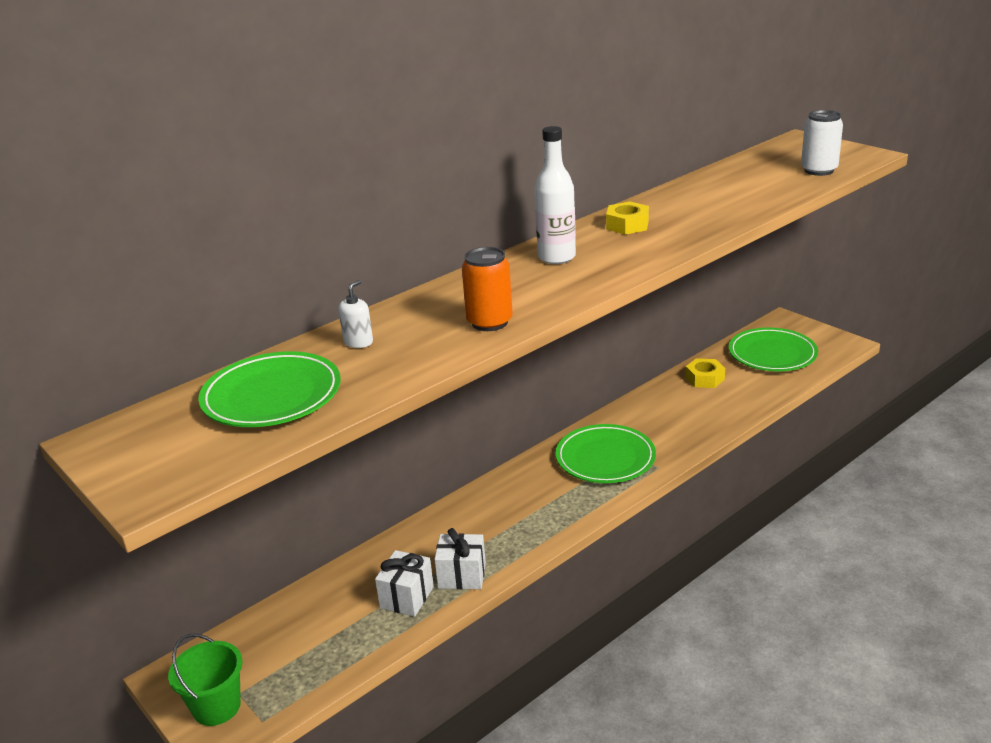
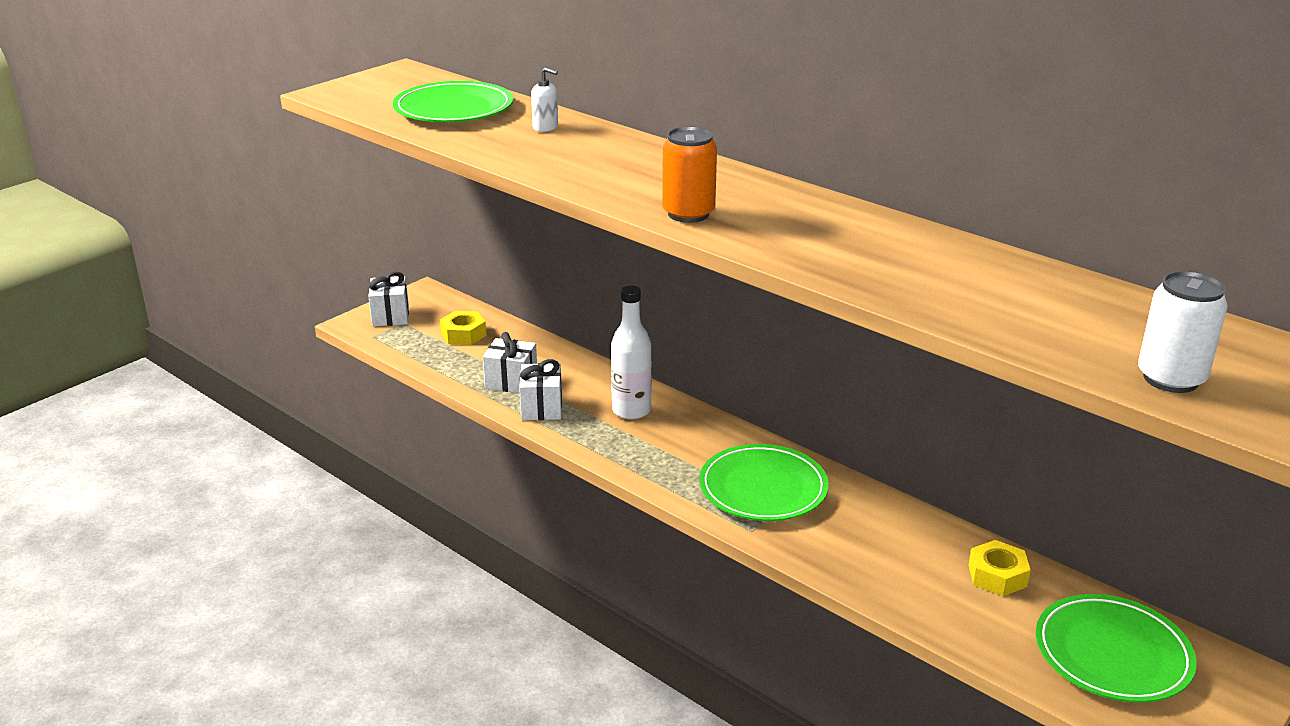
camera: 80 degrees right, 0 degrees up
green bucket [168,634,242,726] -> white gift [369,272,409,327]
orange can [462,247,513,331] -> orange can moved to [662,126,717,223]
white bottle [535,126,576,264] -> white bottle moved to [611,285,652,420]
yellow nut [606,201,649,235] -> yellow nut moved to [440,311,487,345]

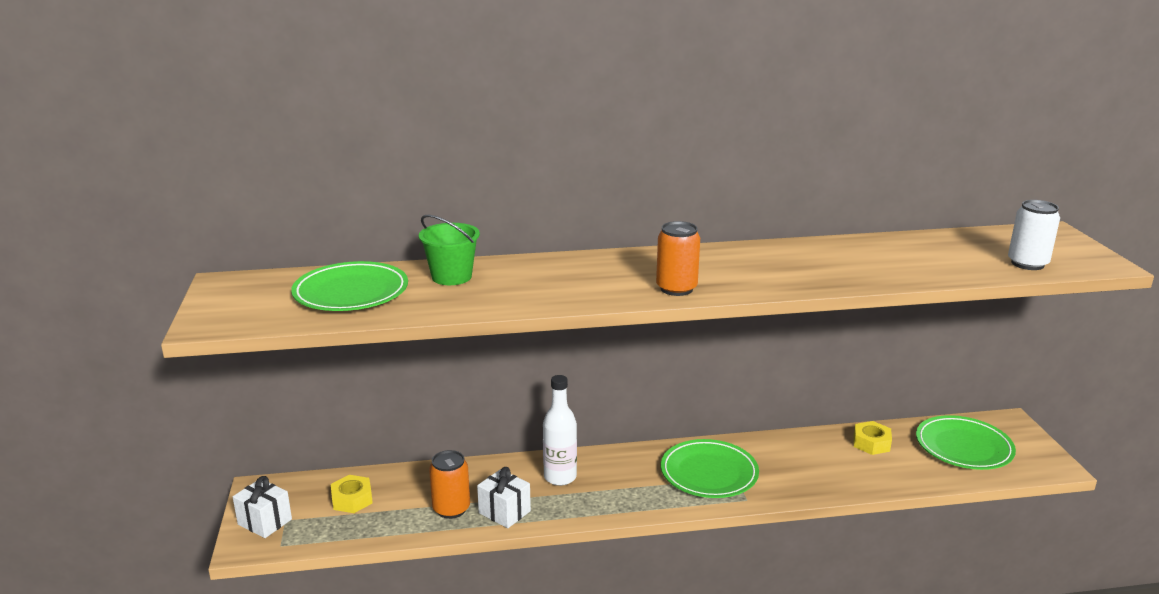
camera: 50 degrees left, 5 degrees down
white gift [483,332,537,393] -> orange can [429,450,470,519]
white soap dispenser [531,68,558,132] -> green bucket [419,215,480,285]

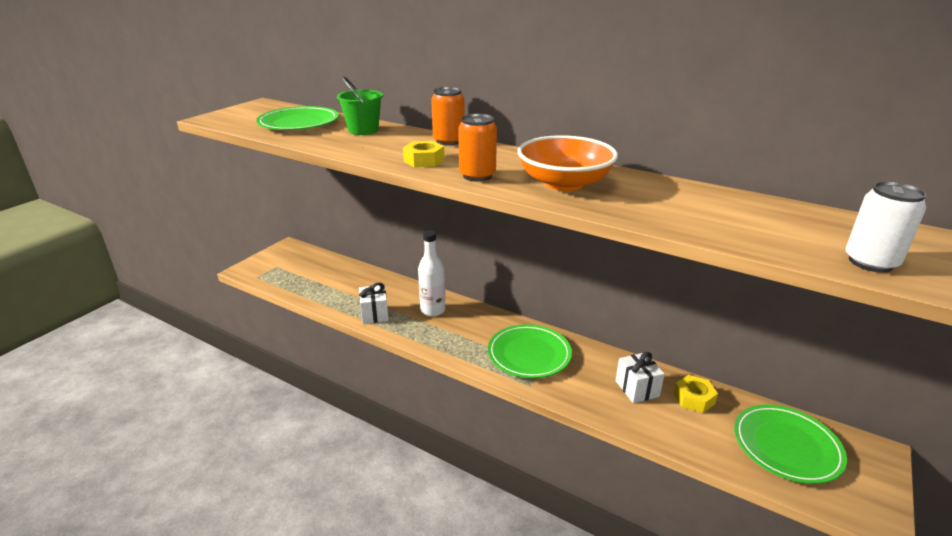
camera: 40 degrees right, 5 degrees up
white gift [233,476,292,538] -> white gift moved to [616,352,665,403]
yellow nut [331,475,373,513] -> yellow nut moved to [403,141,445,167]
orange can [429,450,470,519] -> orange can moved to [431,87,465,145]
none -> orange bowl [517,135,618,191]

